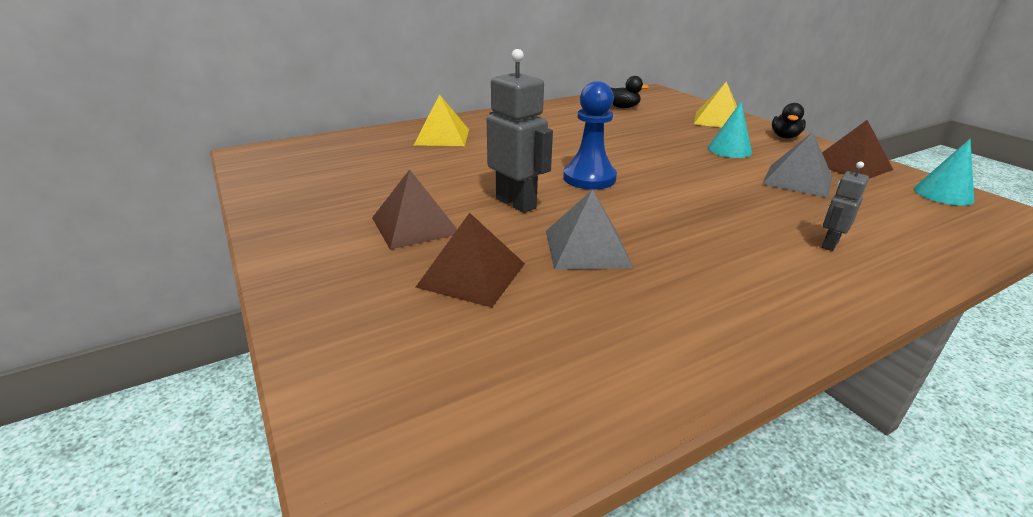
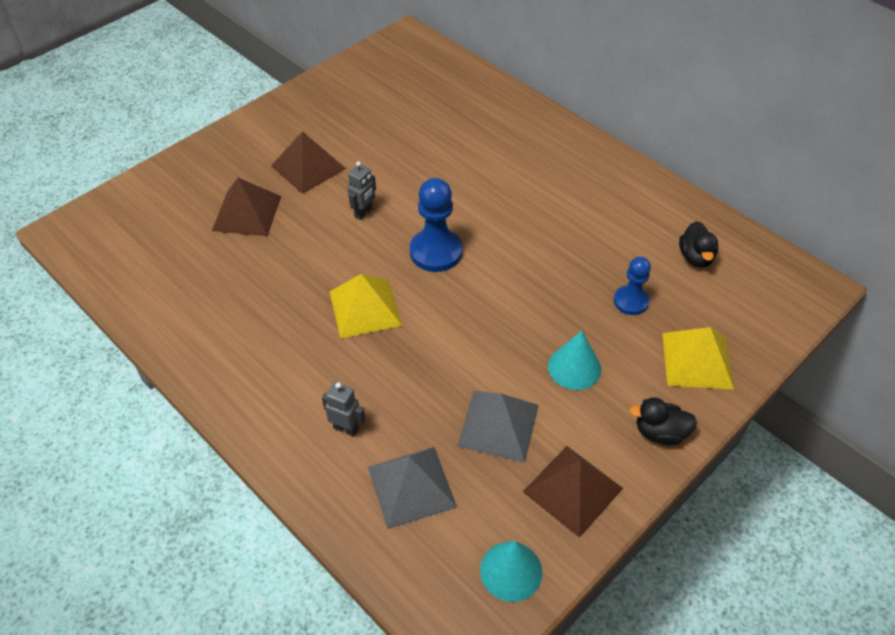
camera: 75 degrees right, 20 degrees up
yellow pyramid [414,94,469,146] -> yellow pyramid moved to [330,274,402,339]
grey robot [487,49,553,213] -> grey robot [347,161,376,220], size x0.53
grey pyramid [546,190,633,270] -> grey pyramid moved to [368,447,457,529]
none -> blue pawn [614,257,651,315]

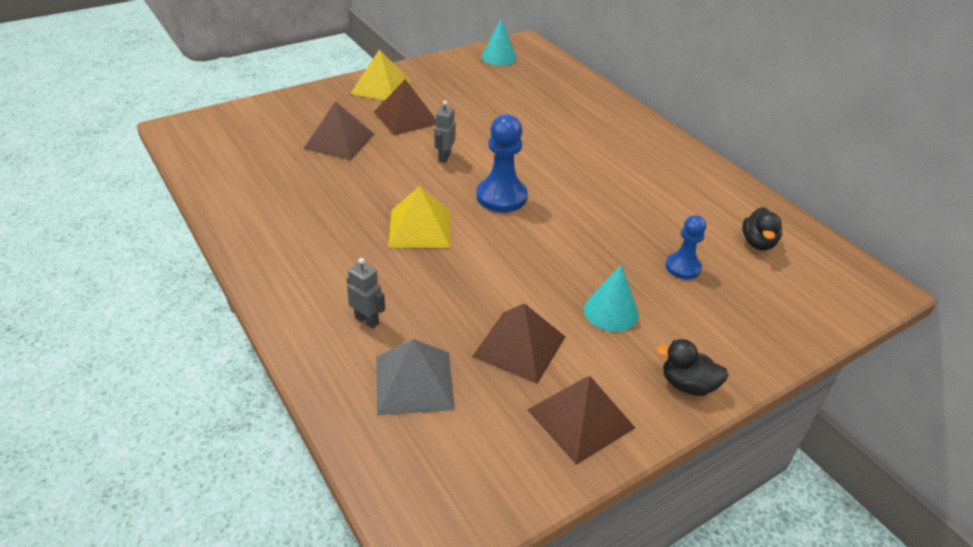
camera: 10 degrees right, 10 degrees down
grey robot [347,161,376,220] -> grey robot turned 150 degrees clockwise [434,100,456,163]
grey pyramid [457,391,539,462] -> brown pyramid [472,303,566,384]
turquoise cone [480,541,542,602] -> turquoise cone moved to [481,18,517,66]
yellow pyramid [662,327,734,390] -> yellow pyramid moved to [350,50,411,100]

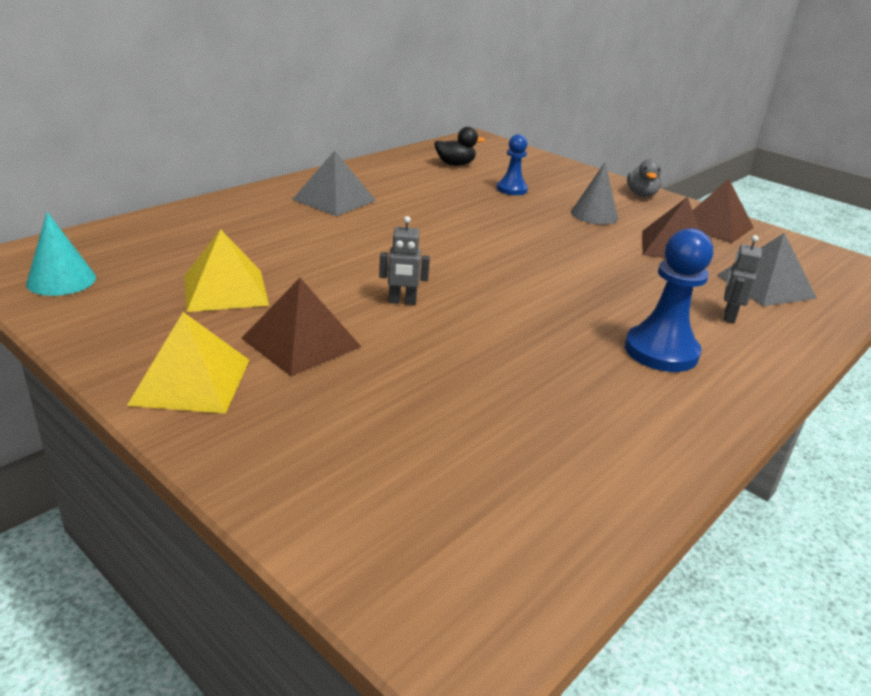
camera: 105 degrees left, 10 degrees down
brown pyramid [303,101,374,160] -> none
yellow pyramid [388,186,451,248] -> yellow pyramid moved to [184,229,269,312]
blue pawn [476,114,528,212] -> blue pawn moved to [625,228,713,372]
turquoise cone [584,264,639,332] -> grey cone [571,163,618,225]
black duck [656,339,729,396] -> grey duck [627,158,662,197]
none -> grey pyramid [292,150,376,216]

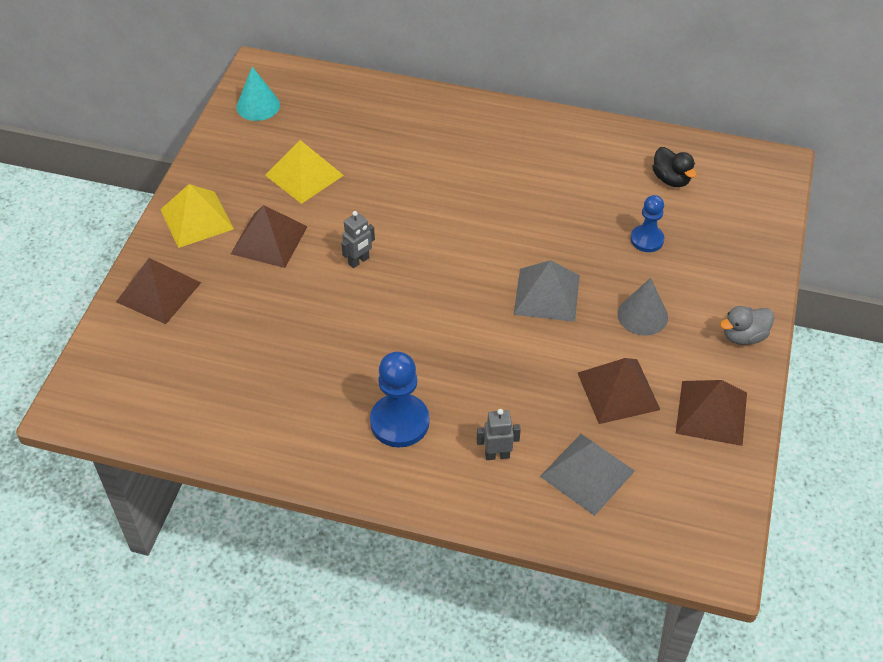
camera: 65 degrees right, 20 degrees up
grey pyramid [292,150,376,216] -> grey pyramid moved to [513,260,580,322]
grey robot [379,216,430,305] -> grey robot turned 105 degrees counterclockwise [341,211,375,268]
none -> brown pyramid [116,258,201,324]

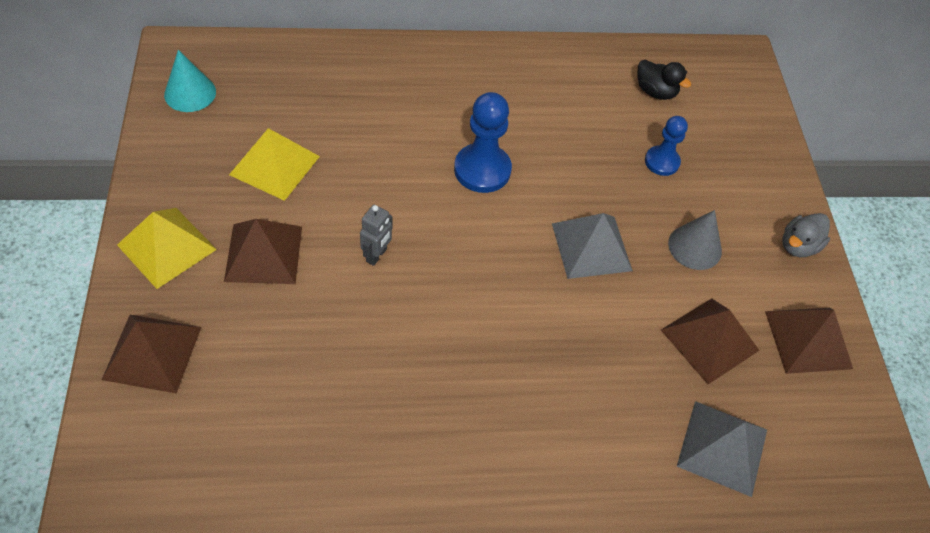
camera: 25 degrees left, 5 degrees up
blue pawn [370,352,429,448] -> blue pawn moved to [454,92,512,193]
grey robot [477,409,521,460] -> none

